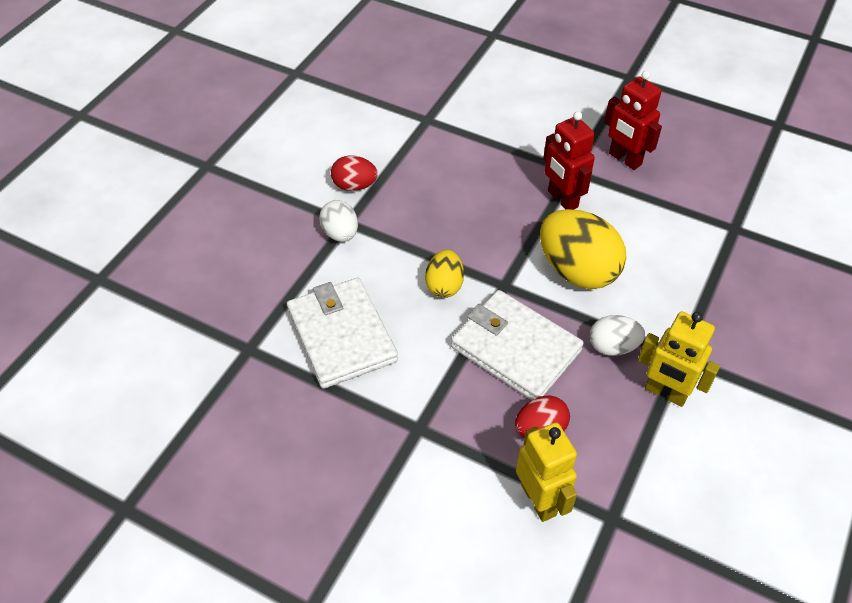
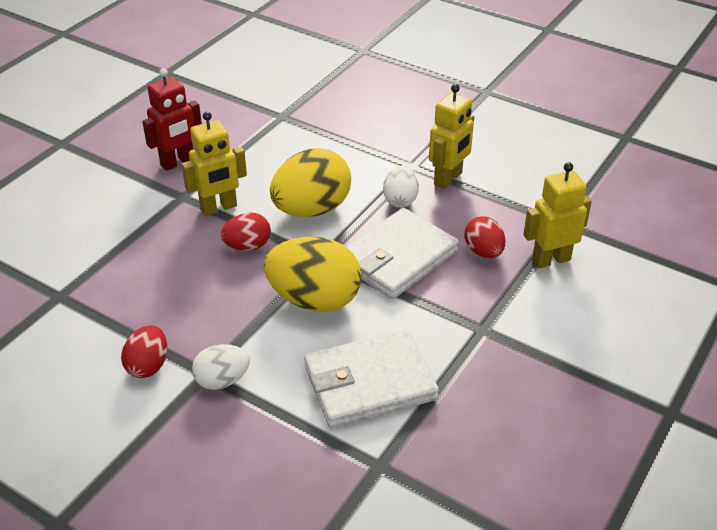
camera: 85 degrees left, 10 degrees down
yellow egg [425,250,464,298] -> yellow egg [264,237,362,312], size x1.82
red robot [543,111,595,210] -> yellow robot [182,112,247,216]
none -> red egg [221,213,271,251]

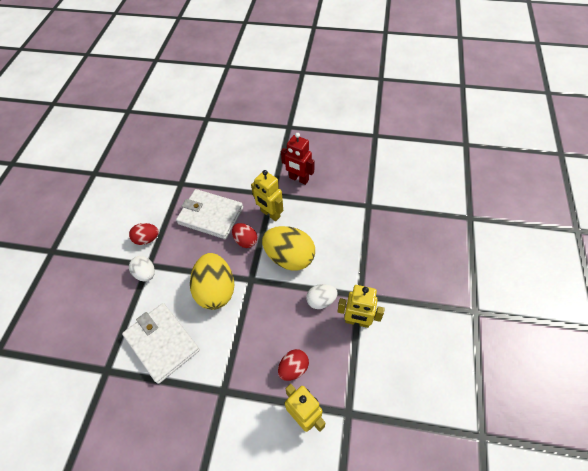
camera: 70 degrees right, 15 degrees up
white wallet [346,208,459,299] -> white wallet moved to [176,189,243,239]

